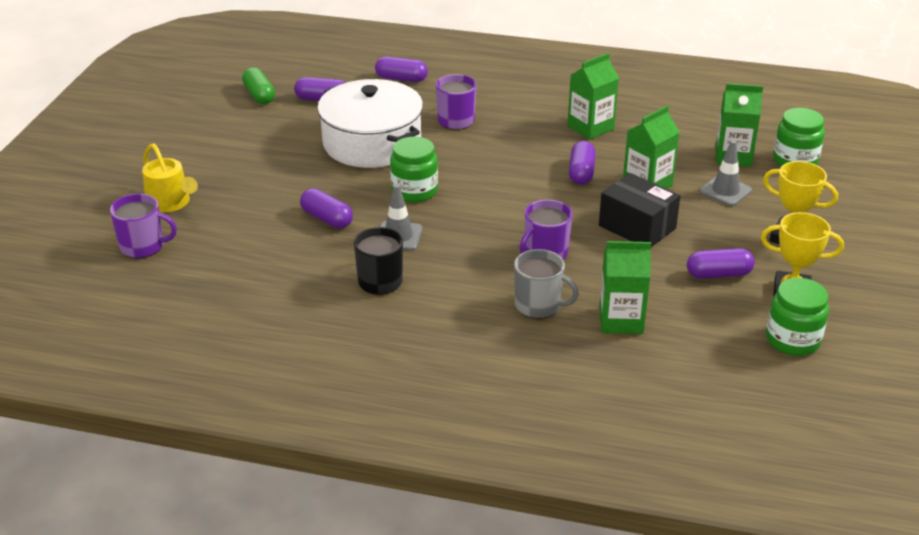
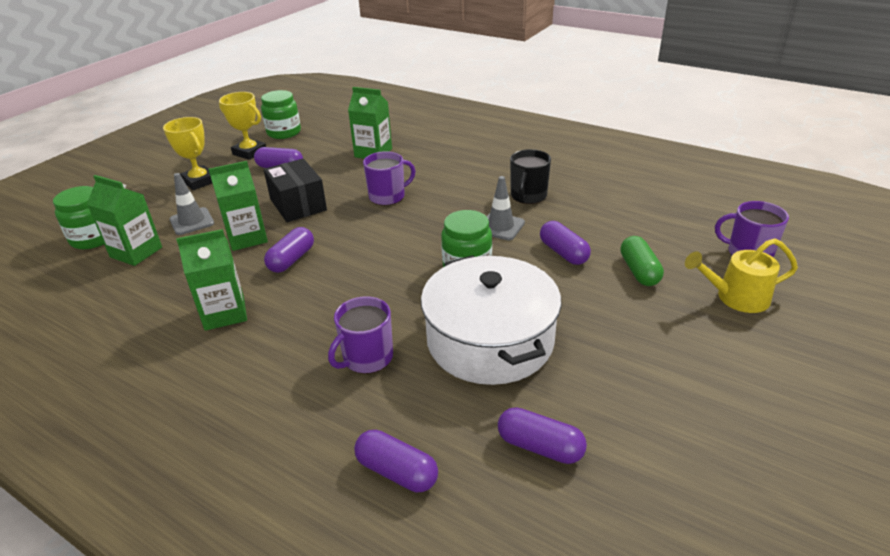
camera: 160 degrees left, 0 degrees up
yellow watering can [142,143,198,213] -> yellow watering can turned 75 degrees counterclockwise [685,238,798,313]
green capsule [242,67,275,104] -> green capsule moved to [620,236,664,286]
grey mug [514,249,579,319] -> none

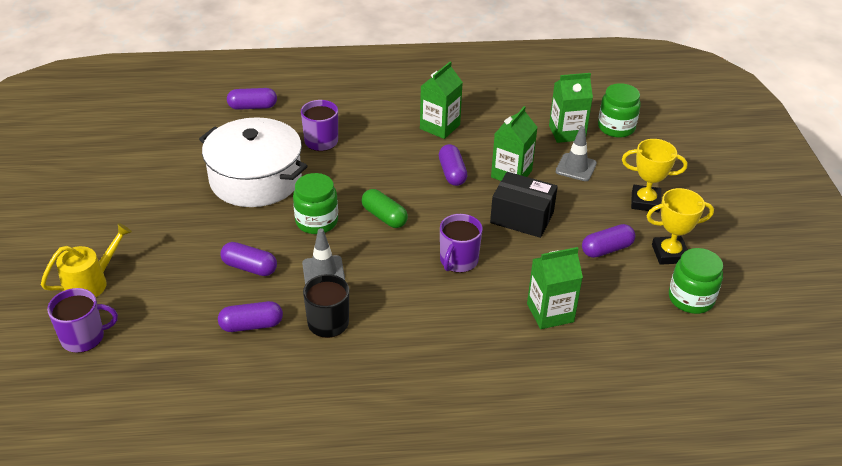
camera: 140 degrees right, 5 degrees up
purple capsule [498,407,587,464] -> purple capsule moved to [218,301,283,332]
green capsule [620,236,664,286] -> green capsule moved to [362,189,408,228]

